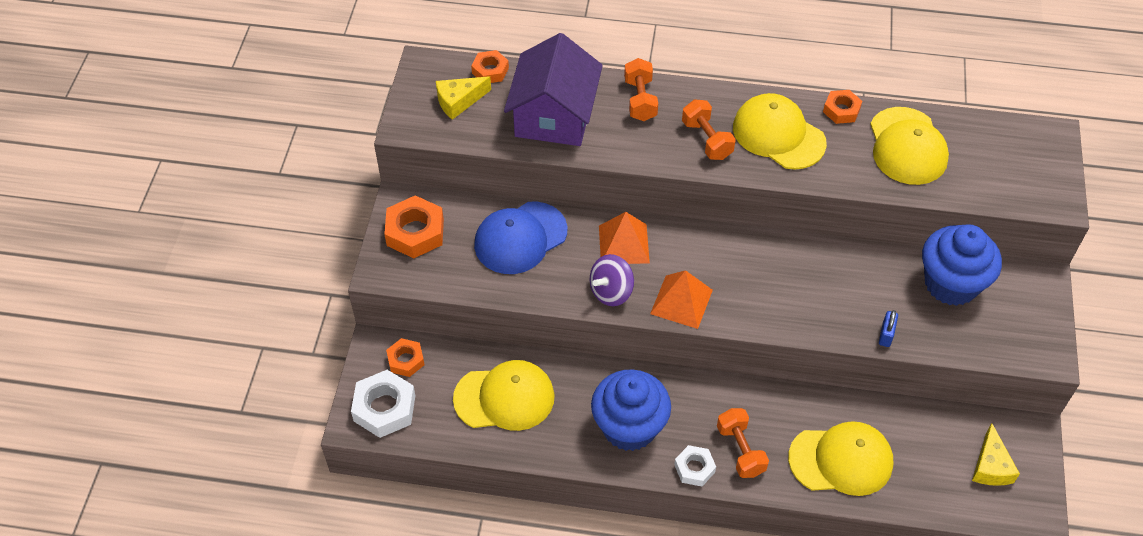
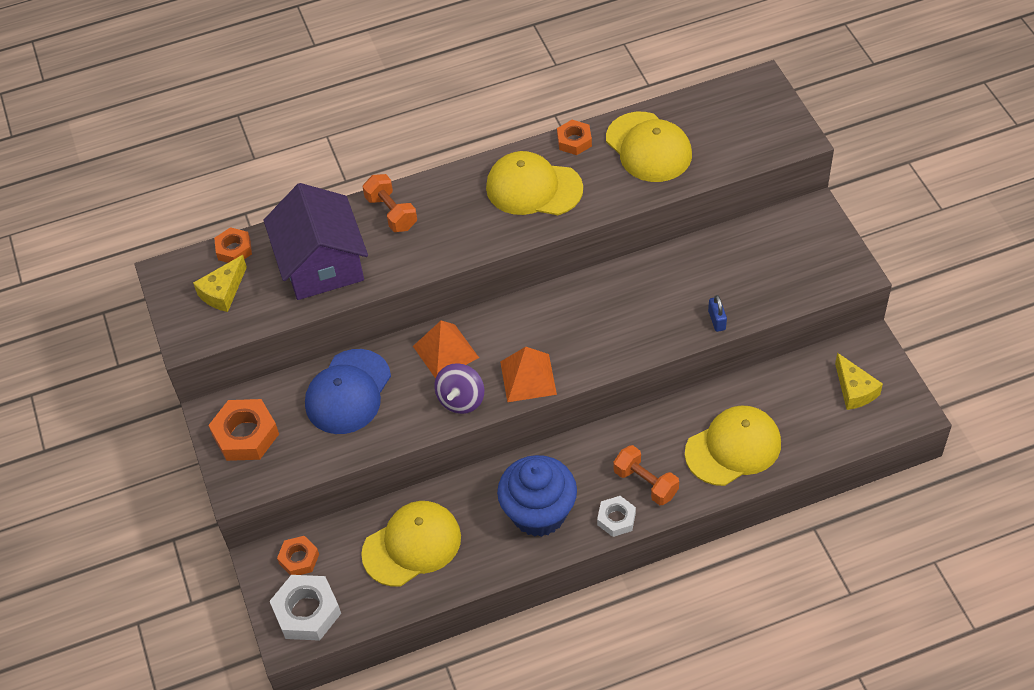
camera: 25 degrees left, 0 degrees up
orange dumbbell [682,99,736,160] -> none
blue cupcake [922,224,1002,306] -> none

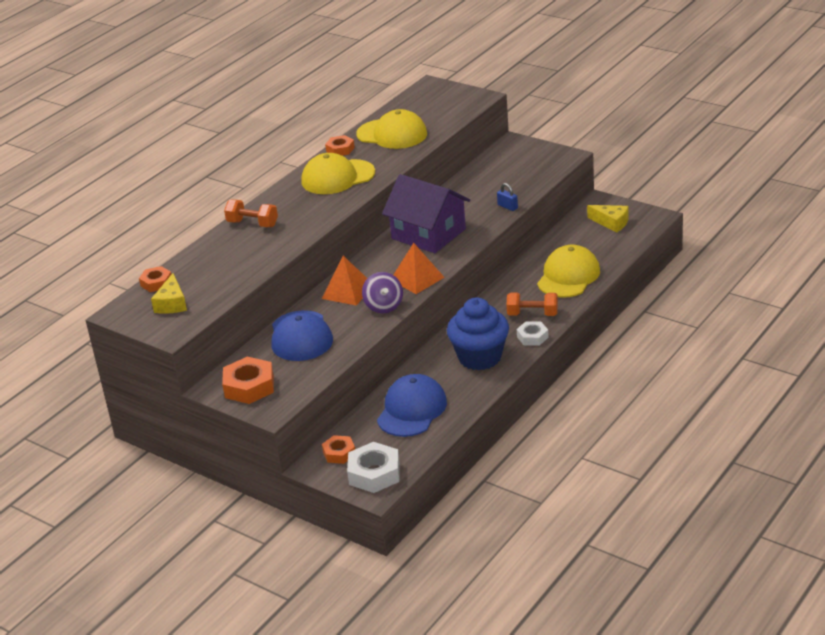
camera: 35 degrees left, 20 degrees down
purple house [264,183,368,300] -> purple house moved to [382,174,470,253]
yellow cap [361,501,461,586] -> blue cap [377,374,447,437]

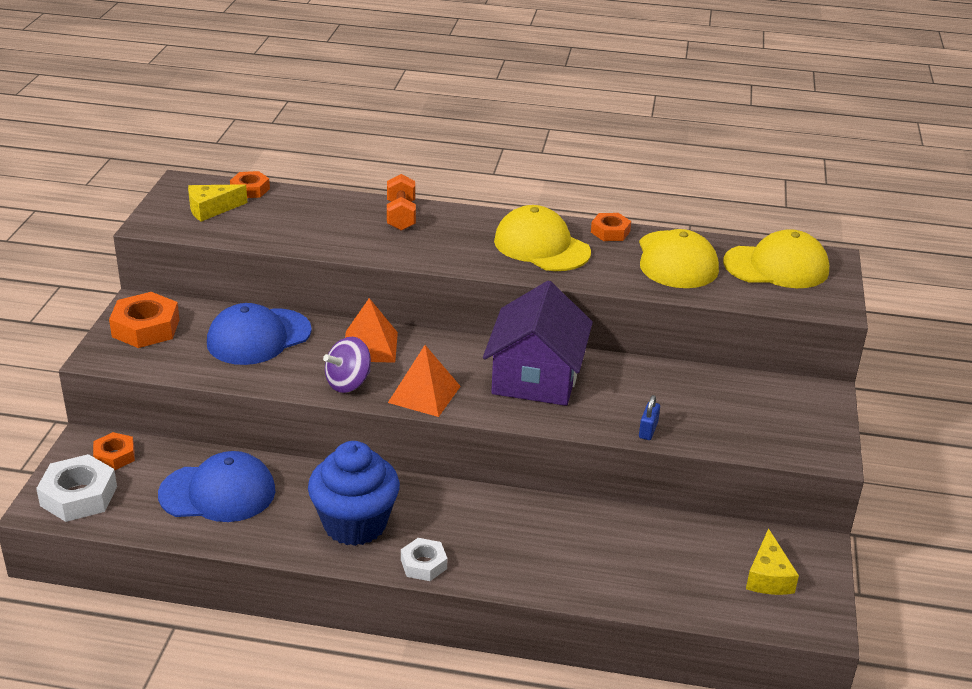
camera: 60 degrees right, 0 degrees up
orange dumbbell [507,292,558,316] -> none
yellow cap [537,244,600,298] -> yellow cap moved to [723,229,829,288]

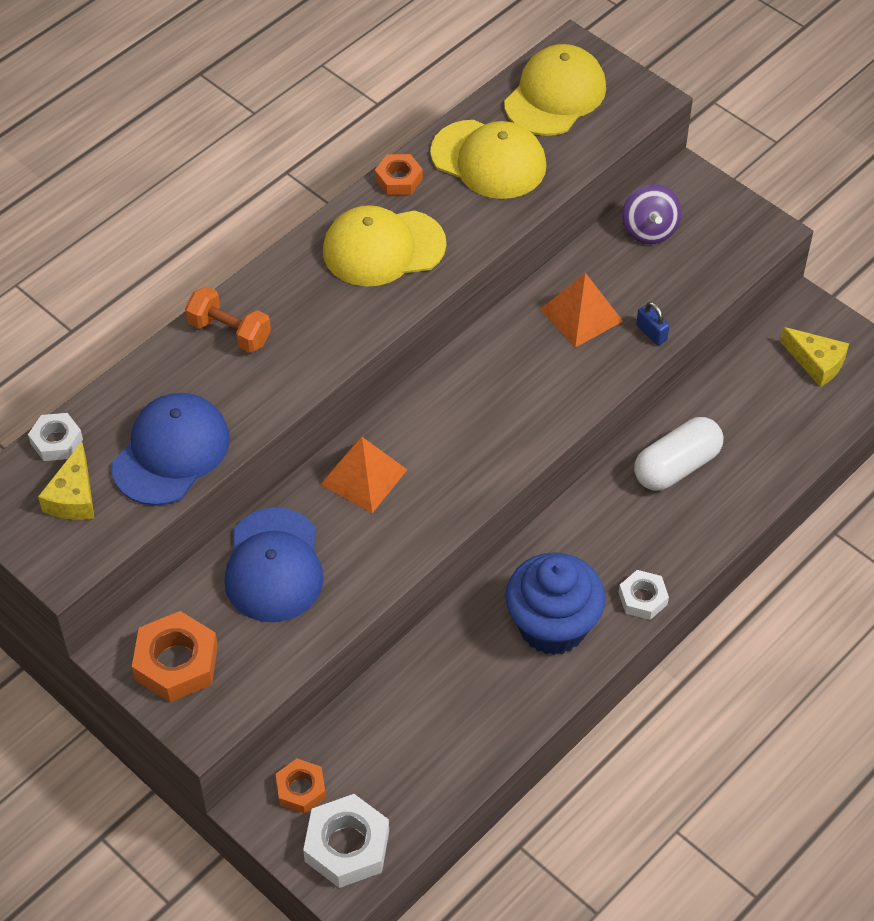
camera: 55 degrees left, 20 degrees up
blue cap [158,451,275,522] -> blue cap moved to [112,393,230,506]
orange nut [230,171,270,198] -> white nut [28,413,83,461]
purple spinning top [323,337,371,393] -> purple spinning top moved to [622,184,682,244]
orange pyramid [388,345,461,417] -> orange pyramid moved to [540,273,623,348]
purple house [483,281,593,406] -> none
none -> white capsule [634,417,723,491]

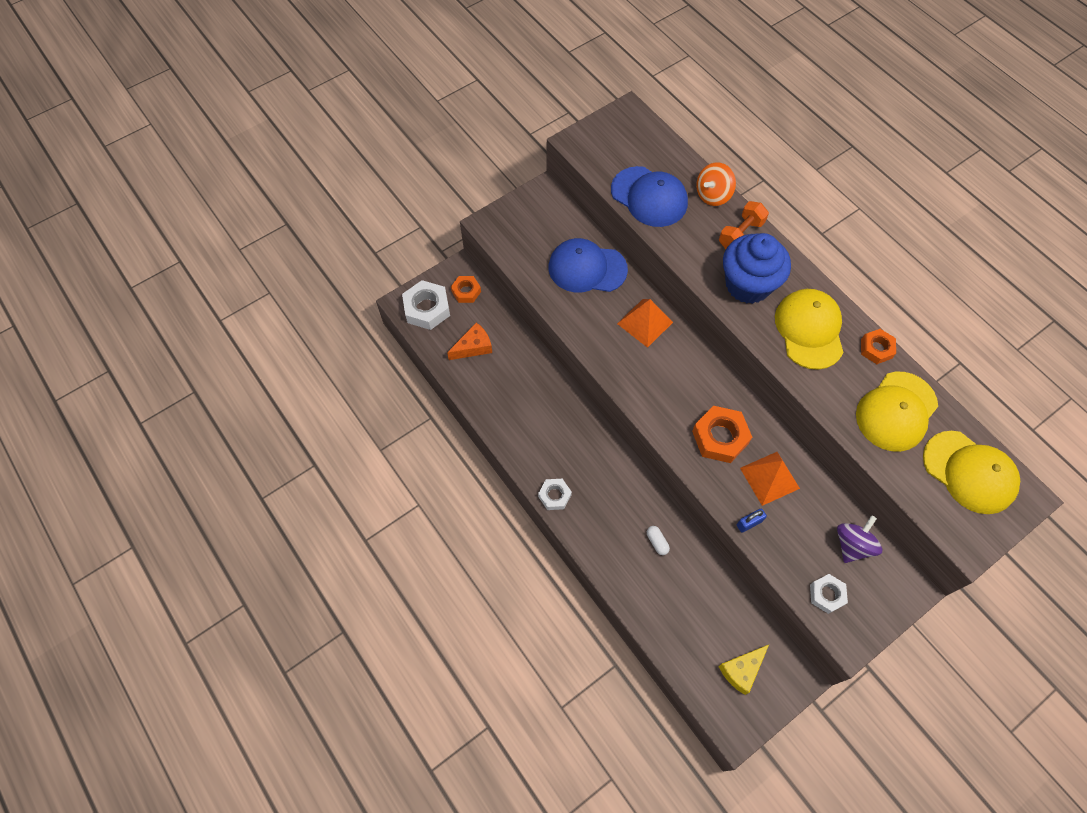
camera: 100 degrees right, 10 degrees up
white nut [28,413,83,461] -> white nut moved to [810,574,848,614]
yellow cheese [38,442,94,520] -> none
orange nut [132,611,218,702] -> orange nut moved to [692,406,752,463]
blue cupcake [505,552,605,655] -> blue cupcake moved to [723,233,791,304]
purple spinning top [622,184,682,244] -> purple spinning top turned 120 degrees clockwise [837,515,882,563]
white capsule [634,417,723,491] -> white capsule [647,526,670,555], size x0.44
none -> orange cheese [447,322,492,360]
none -> orange spinning top [696,162,736,206]

